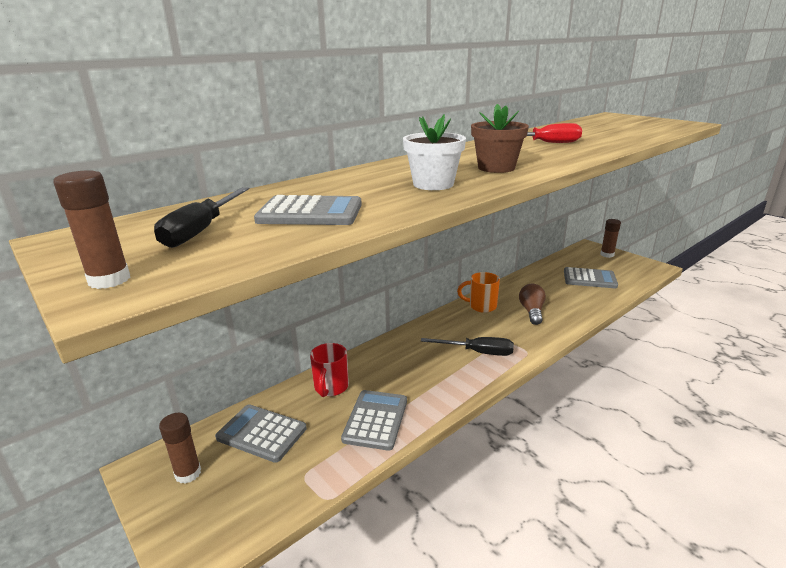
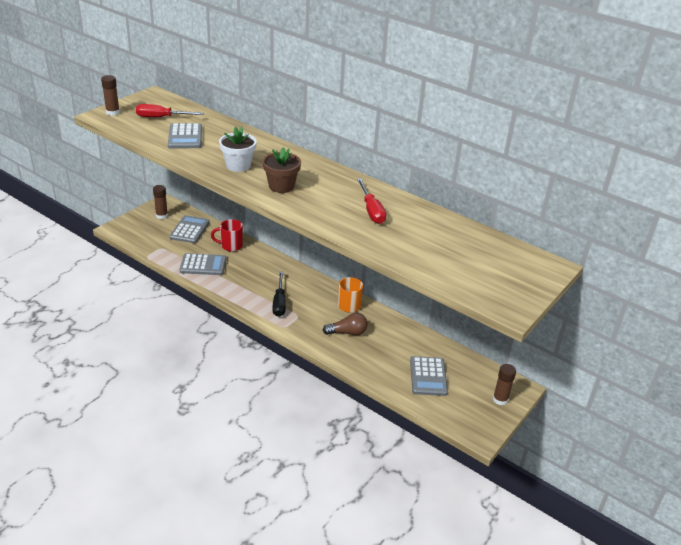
camera: 75 degrees right, 10 degrees up
black screwdriver [154,187,250,248] -> red screwdriver [136,104,204,117]

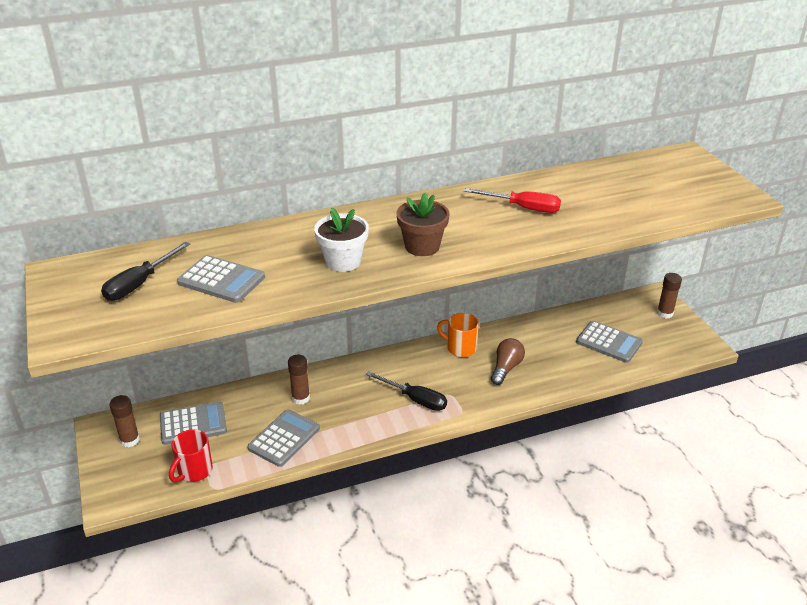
camera: 55 degrees left, 0 degrees up
brown glue stick [101,75,120,116] -> brown glue stick moved to [288,355,310,405]
red screwdriver [136,104,204,117] -> black screwdriver [101,242,190,301]
grey calculator [170,215,210,243] -> grey calculator turned 120 degrees clockwise [160,402,227,445]
red mug [211,219,243,252] -> red mug moved to [169,429,213,483]

